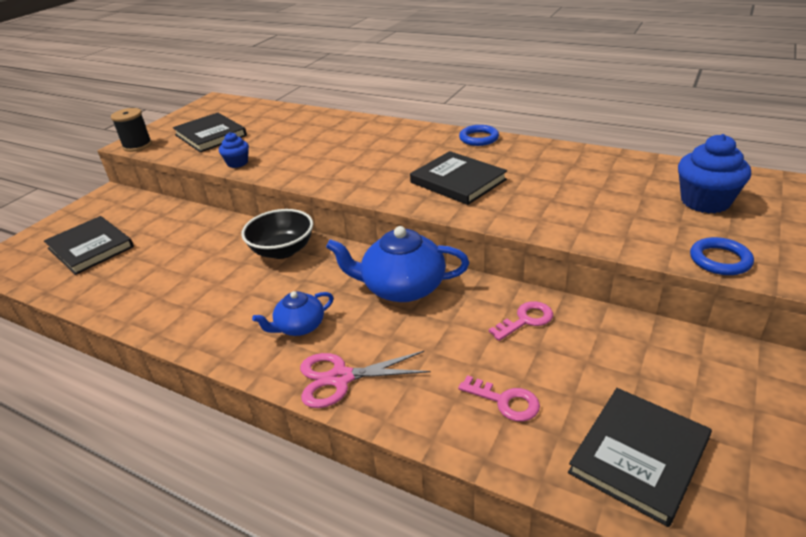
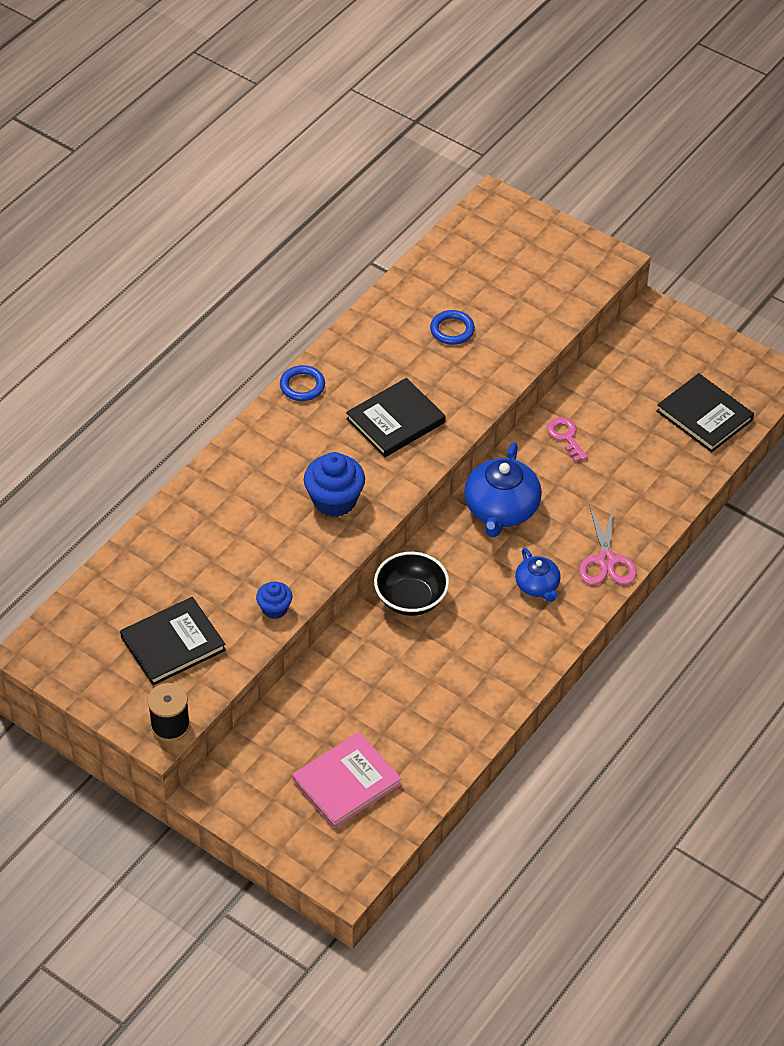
camera: 85 degrees left, 15 degrees up
black book [44,216,134,275] -> pink book [292,732,402,828]
pink key [458,375,540,422] -> none
blue cupcake [678,134,751,213] -> blue cupcake moved to [304,452,365,517]
blue ring [690,237,754,275] -> blue ring moved to [430,310,475,345]

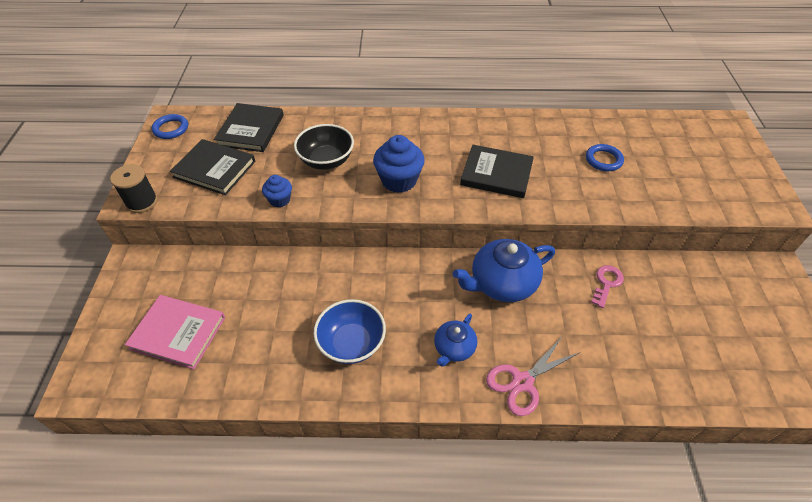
camera: 55 degrees right, 0 degrees up
blue ring [280,365,325,401] -> blue ring moved to [152,114,188,139]
black bowl [374,552,449,616] -> black bowl moved to [294,124,354,170]
black book [656,373,754,452] -> black book moved to [214,103,284,152]
none -> blue bowl [313,299,386,364]

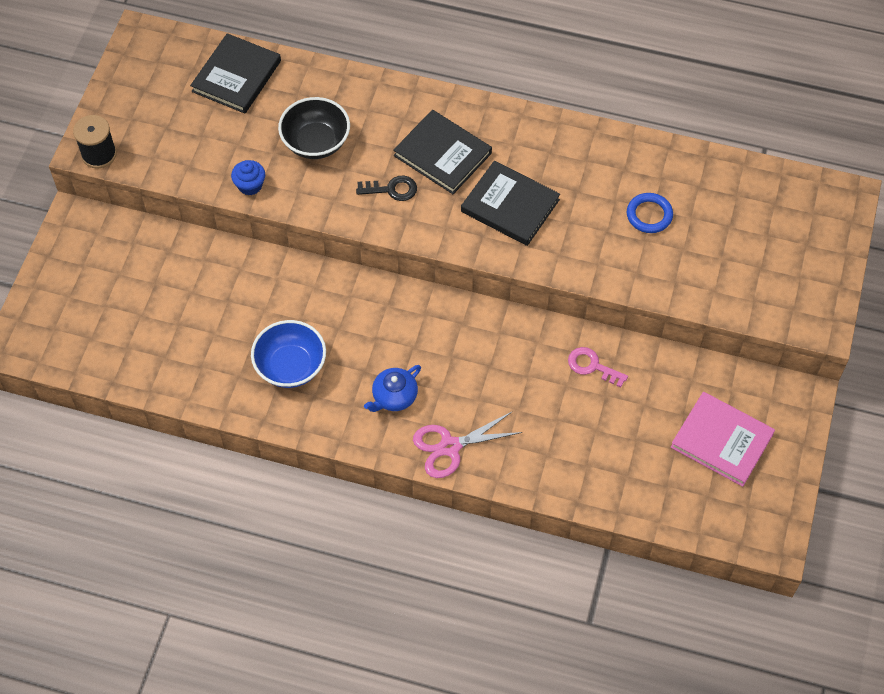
camera: 15 degrees right, 10 degrees up
pink book [125,295,225,369] -> pink book moved to [671,392,775,487]
blue ring [152,114,188,139] -> none
black book [170,139,255,195] -> black book moved to [393,110,492,194]
blue cupcake [373,135,425,193] -> black key [356,175,417,201]
blue teapot [453,239,555,302] -> none
pink key [591,265,624,308] -> pink key turned 105 degrees counterclockwise [568,347,628,387]

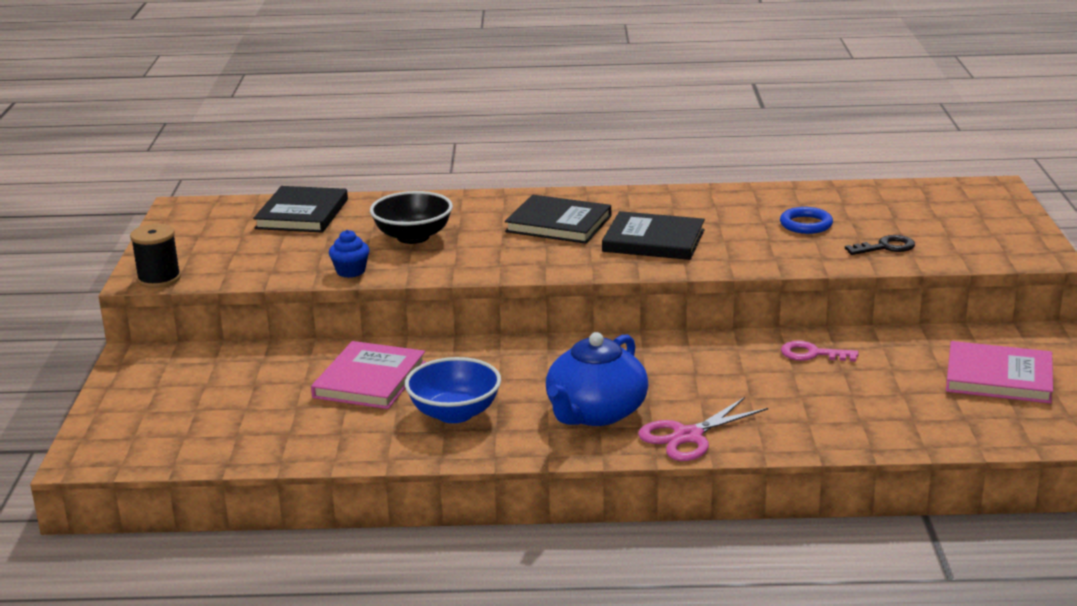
camera: 15 degrees left, 35 degrees down
black key [356,175,417,201] -> black key moved to [845,235,915,255]
blue teapot [364,365,421,412] -> blue teapot [546,332,648,426], size x1.75
none -> pink book [311,341,426,409]

